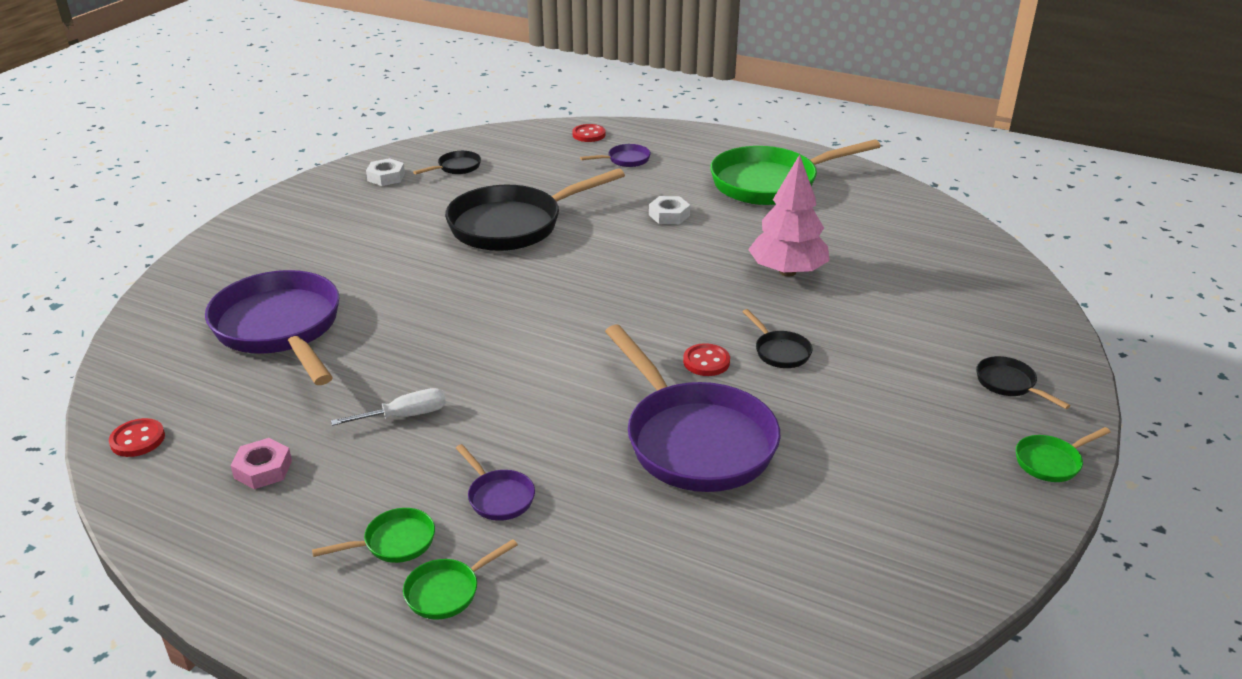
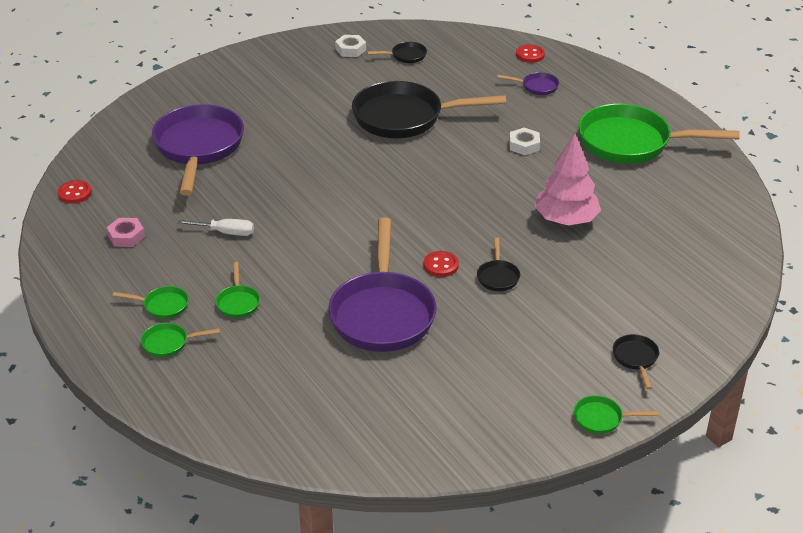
camera: 30 degrees right, 5 degrees up
purple pan [456,444,535,521] -> green pan [216,262,260,318]

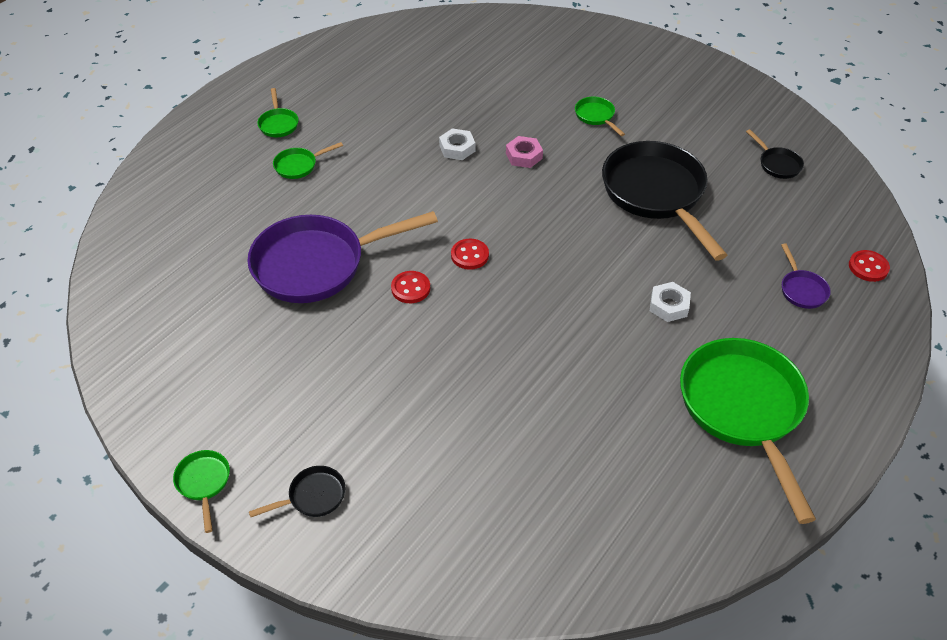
camera: 70 degrees right, 10 degrees up
red button [58,180,92,204] -> red button moved to [451,239,489,270]
pink nut [107,218,145,247] -> pink nut moved to [506,136,543,168]
green pan [141,323,220,357] -> green pan moved to [575,97,625,136]
purple pan [152,104,244,195] -> none
white screwdriver [177,219,254,236] -> none
white nut [335,35,366,57] -> white nut moved to [439,128,475,160]
black pan [477,237,520,291] -> none
pink tree [534,134,601,226] -> none

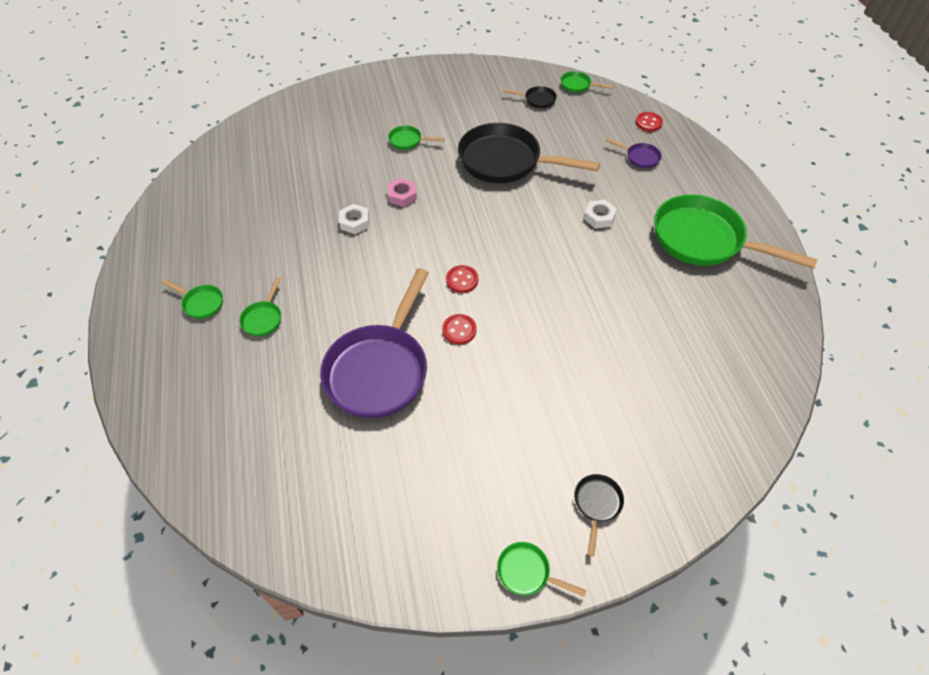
camera: 50 degrees left, 5 degrees up
none -> green pan [561,71,613,93]

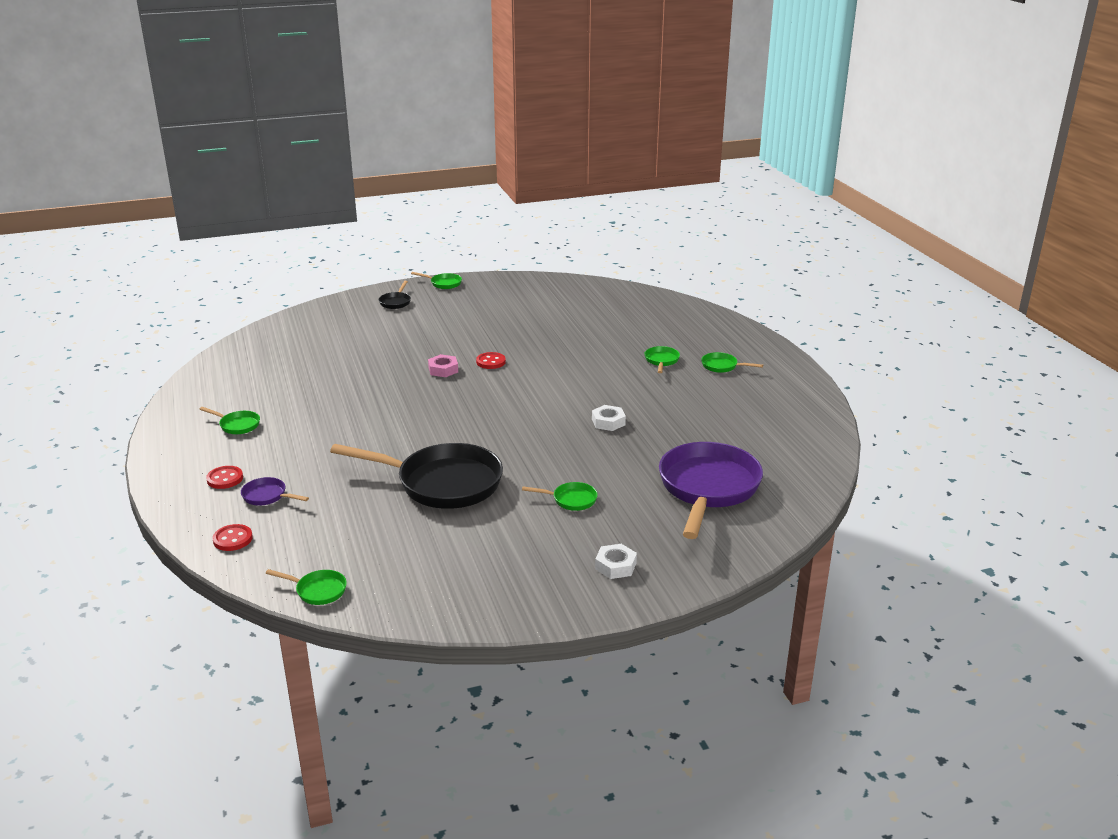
camera: 175 degrees right, 25 degrees down
purple pan [320,268,429,418] -> purple pan moved to [659,442,763,539]
pink nut [387,178,417,207] -> pink nut moved to [428,354,458,377]
red button [446,265,478,293] -> red button moved to [206,466,243,489]
black pan [503,86,557,108] -> none
white nut [584,200,617,228] -> white nut moved to [595,544,637,579]
green pan [654,194,818,269] -> green pan [199,407,260,434], size x0.42

